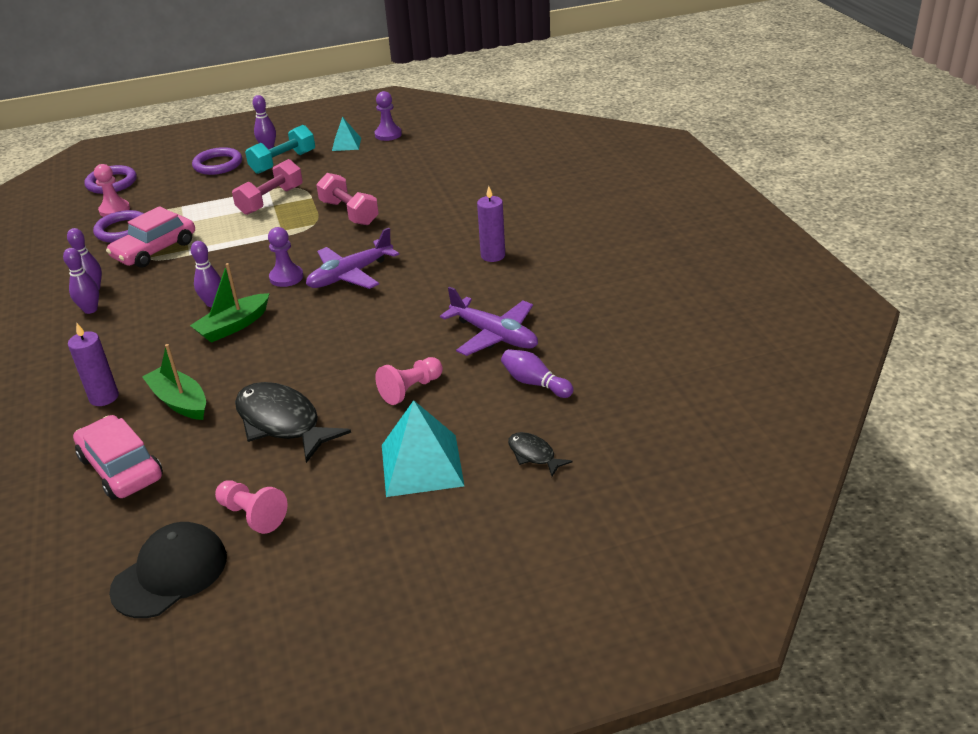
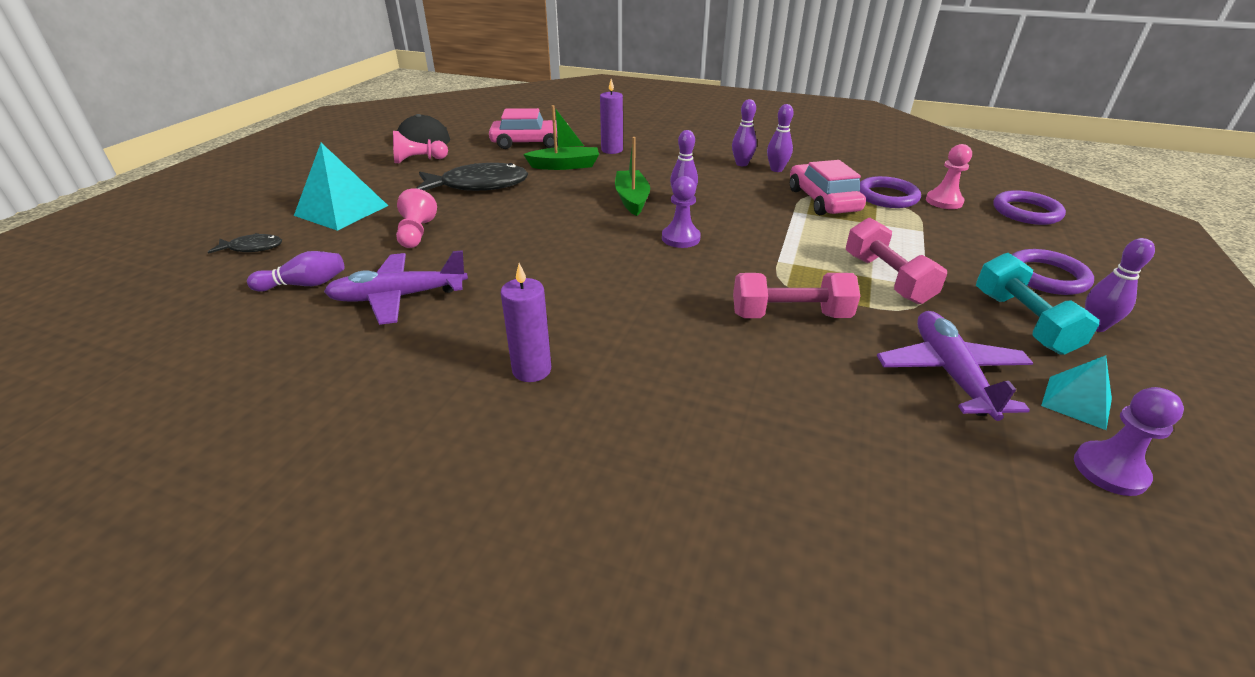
camera: 125 degrees right, 0 degrees up
purple plane [306,228,399,289] -> purple plane moved to [877,311,1033,421]

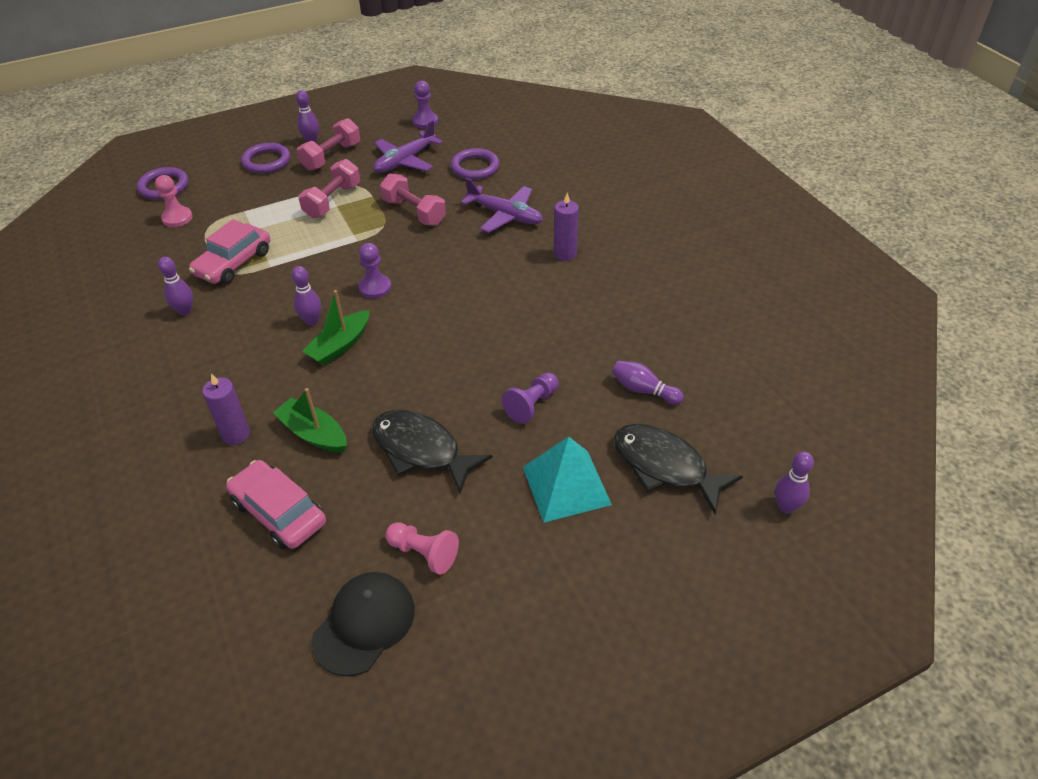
camera: 135 degrees left, 10 degrees up
black fish [208,233,282,254] -> black fish [613,424,743,514], size x2.02
purple plane [324,250,468,325] -> purple plane moved to [461,178,543,233]
pink pawn [396,188,437,248] -> purple pawn [502,373,558,424]
purple bowling pin [732,99,757,166] -> purple bowling pin moved to [775,452,814,513]
purple ring [859,176,921,208] -> purple ring moved to [451,148,500,180]
turquoise dumbbell [976,253,1099,355] -> pink dumbbell [297,118,360,171]
turquoise pyramid [1041,355,1112,430] -> none

